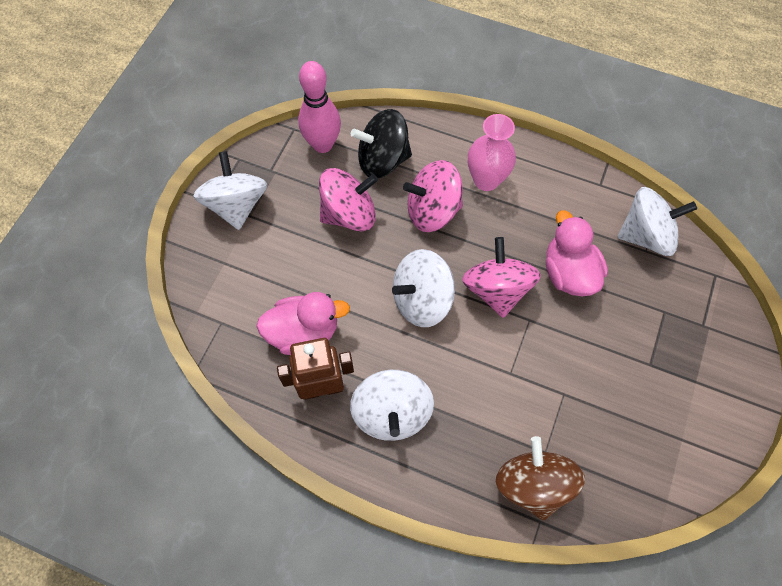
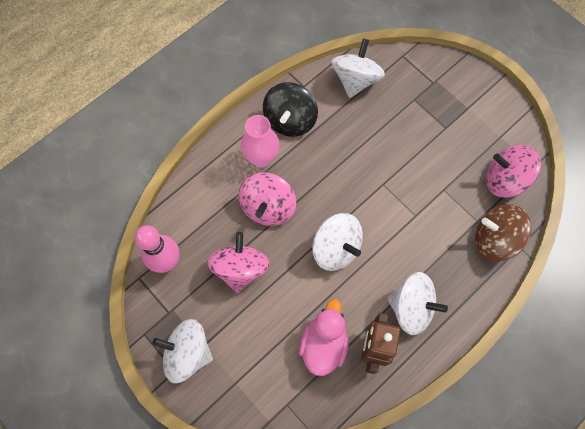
camera: 65 degrees left, 5 degrees up
black spinning top [351,109,412,178] -> black spinning top moved to [263,82,318,137]
white spinning top [392,249,455,327] -> white spinning top turned 45 degrees counterclockwise [312,213,363,271]
pink spinning top [462,237,541,318] -> pink spinning top moved to [486,145,541,198]
pink duck [546,210,608,296] -> none

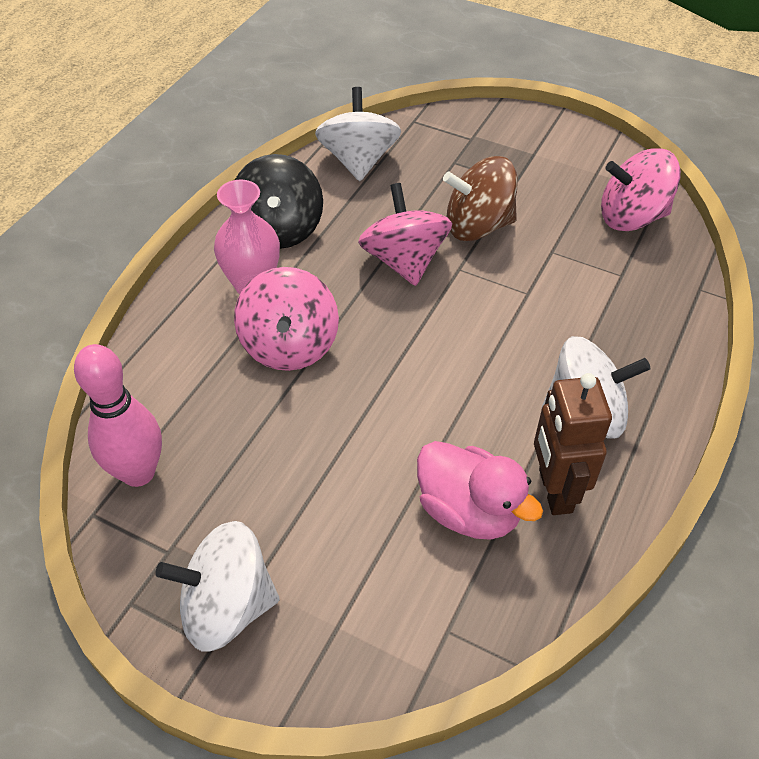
camera: 20 degrees left, 20 degrees down
pink spinning top [207,232,270,293] -> pink spinning top moved to [358,183,452,286]
pink duck [299,299,349,376] -> pink duck turned 135 degrees clockwise [417,441,543,540]
white spinning top [312,213,363,271] -> none
brown spinning top [475,204,531,261] -> brown spinning top moved to [443,156,518,241]

